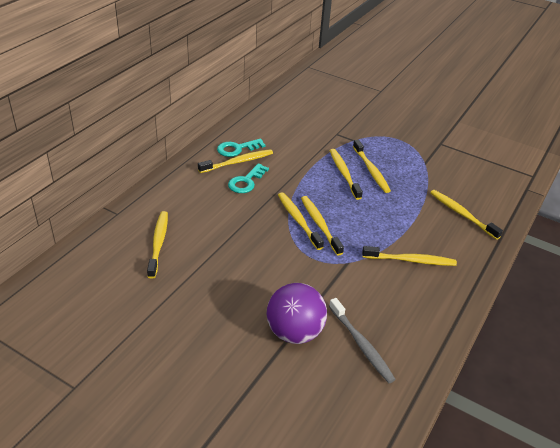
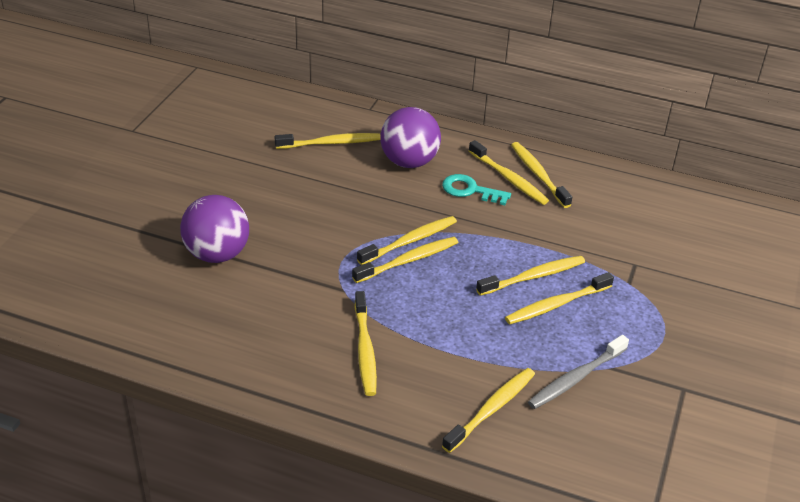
camera: 80 degrees right, 0 degrees up
turquoise key [217,138,265,157] -> yellow toothbrush [511,142,572,208]
grey toothbrush [329,298,396,383] -> grey toothbrush moved to [528,335,629,409]
none -> purple ball [380,107,441,168]

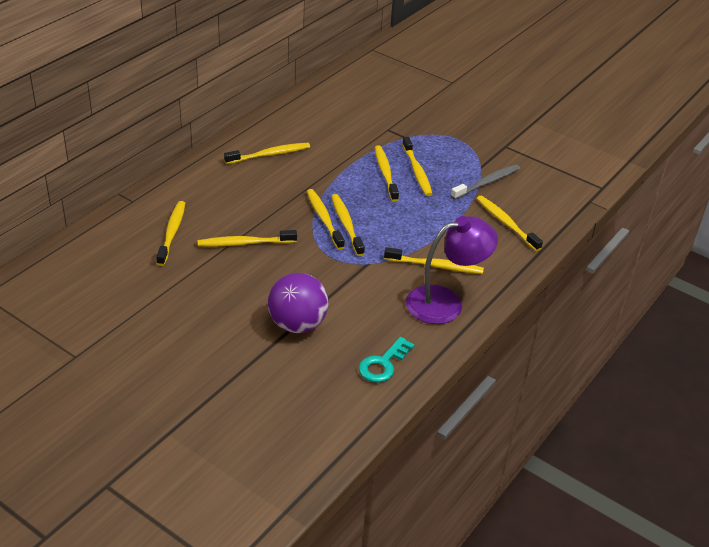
camera: 75 degrees left, 0 degrees up
purple ball [380,107,441,168] -> none
turquoise key [442,174,511,205] -> turquoise key moved to [359,337,414,382]
yellow toothbrush [511,142,572,208] -> yellow toothbrush moved to [198,230,297,247]
grey toothbrush [528,335,629,409] -> grey toothbrush turned 105 degrees counterclockwise [451,164,520,200]
none -> purple lamp [406,216,498,324]

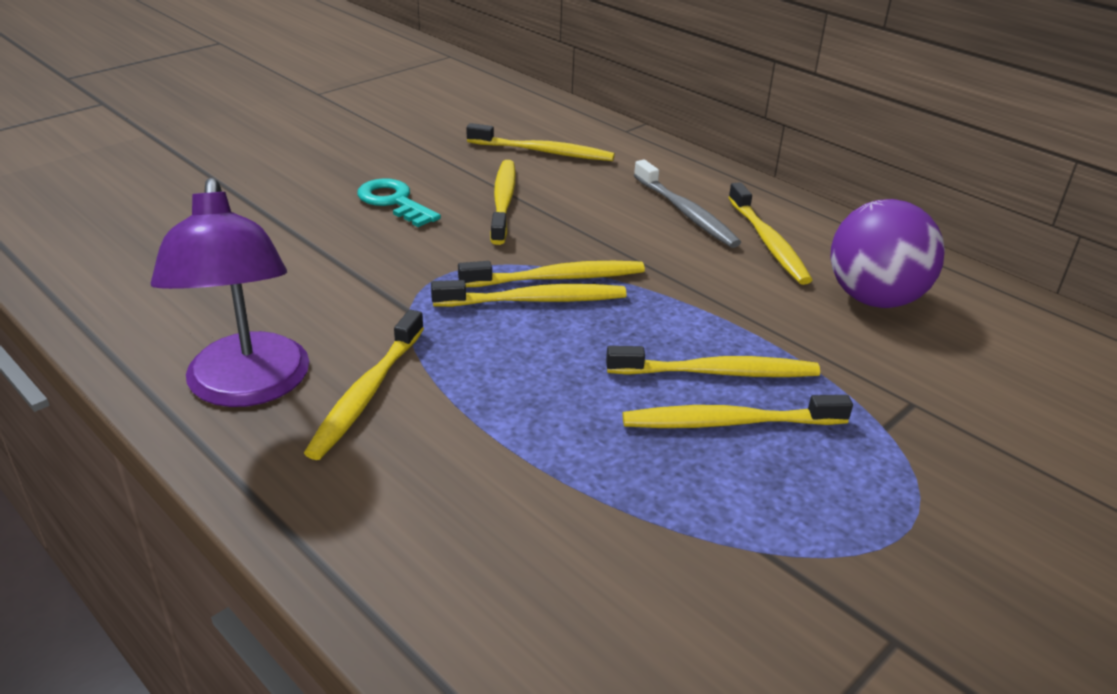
camera: 100 degrees right, 5 degrees down
purple ball [268,273,329,333] -> purple ball moved to [830,199,945,308]
turquoise key [359,337,414,382] -> turquoise key moved to [357,178,441,227]
grey toothbrush [451,164,520,200] -> grey toothbrush moved to [634,159,741,248]
yellow toothbrush [476,196,543,251] -> none

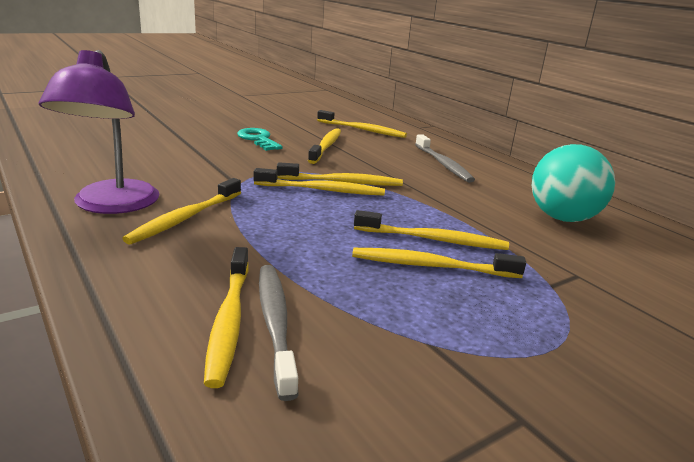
camera: 10 degrees right, 10 degrees down
yellow toothbrush [728,182,812,285] -> yellow toothbrush moved to [204,247,249,388]
purple ball [830,199,945,308] -> turquoise ball [532,144,615,222]
none -> grey toothbrush [259,265,299,401]

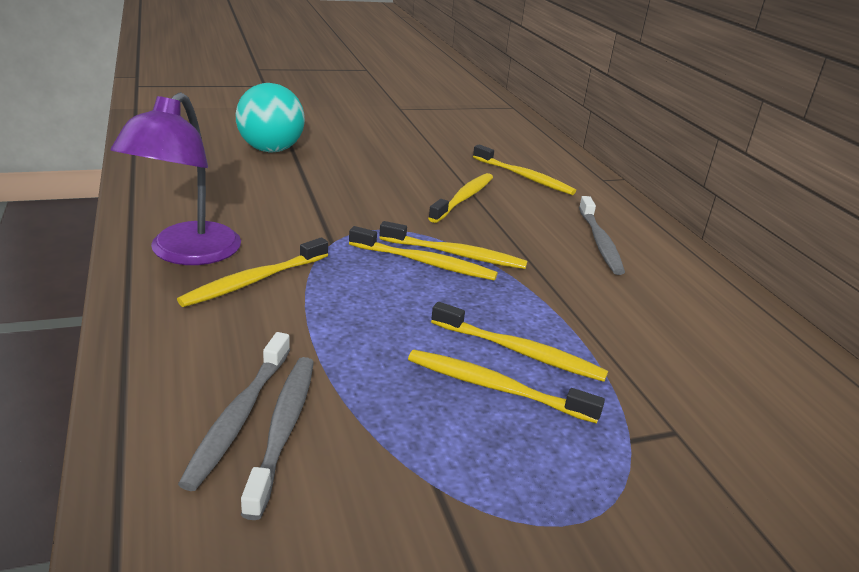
camera: 15 degrees right, 5 degrees up
yellow toothbrush [204,247,249,388] -> grey toothbrush [178,332,290,491]
turquoise key [237,128,283,151] -> none
turquoise ball [532,144,615,222] -> turquoise ball moved to [236,83,305,152]

